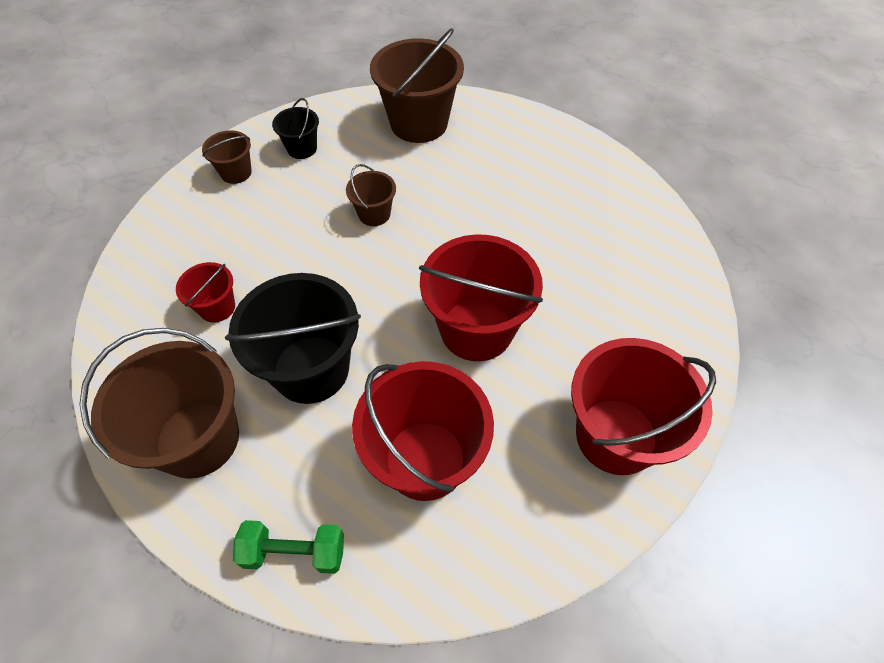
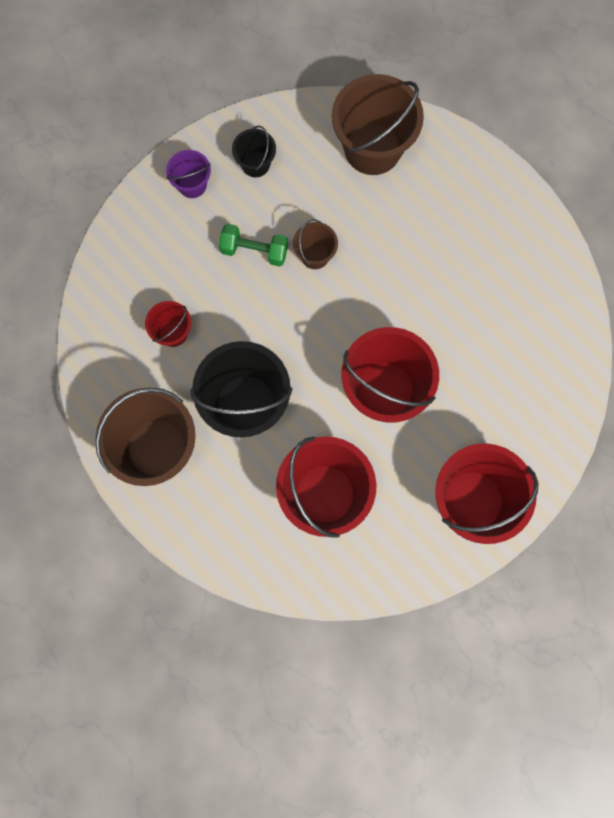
camera: 10 degrees right, 20 degrees up
brown bucket [202,130,252,184] -> purple bucket [166,150,211,198]
green dumbbell [233,520,344,574] -> green dumbbell moved to [219,224,288,267]

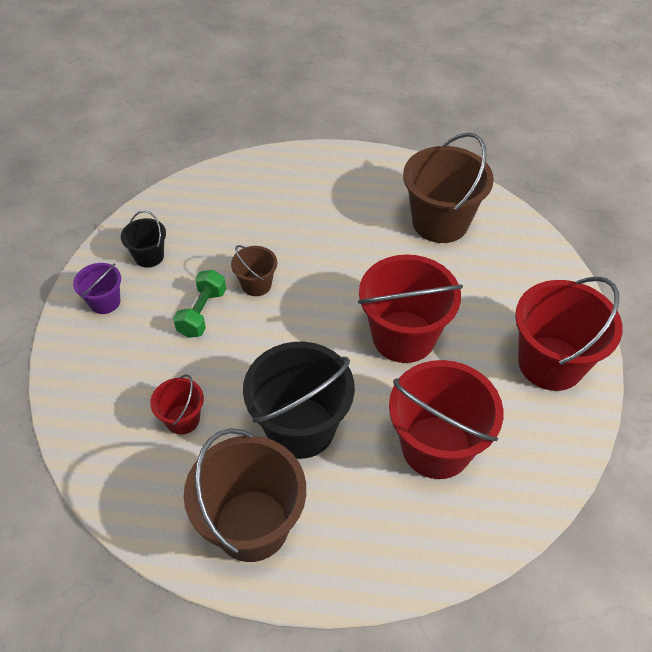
camera: 40 degrees left, 25 degrees down
green dumbbell [219,224,288,267] -> green dumbbell turned 45 degrees counterclockwise [173,270,226,338]
brown bucket [332,74,424,175] -> brown bucket moved to [403,133,494,243]

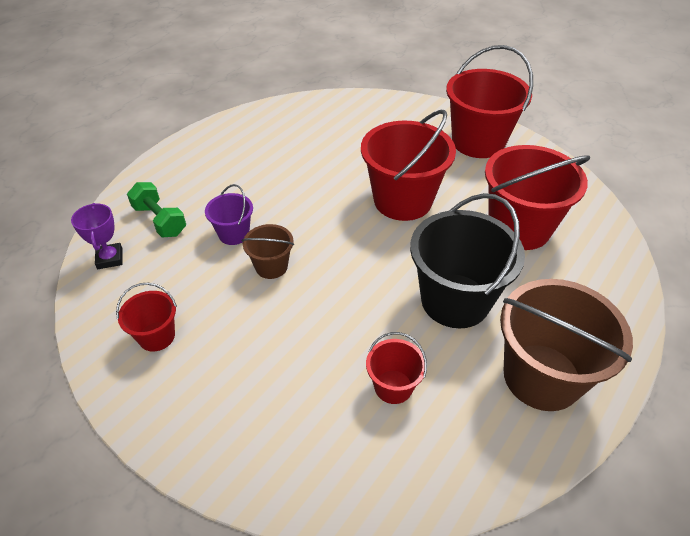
camera: 60 degrees left, 5 degrees down
purple bucket [73,263,121,314] -> purple bucket moved to [205,184,253,245]
black bucket [121,210,166,268] -> red bucket [116,283,177,351]
green dumbbell [173,270,226,338] -> green dumbbell moved to [127,182,186,237]
brown bucket [403,133,494,243] -> none
none -> purple trophy [71,203,123,269]

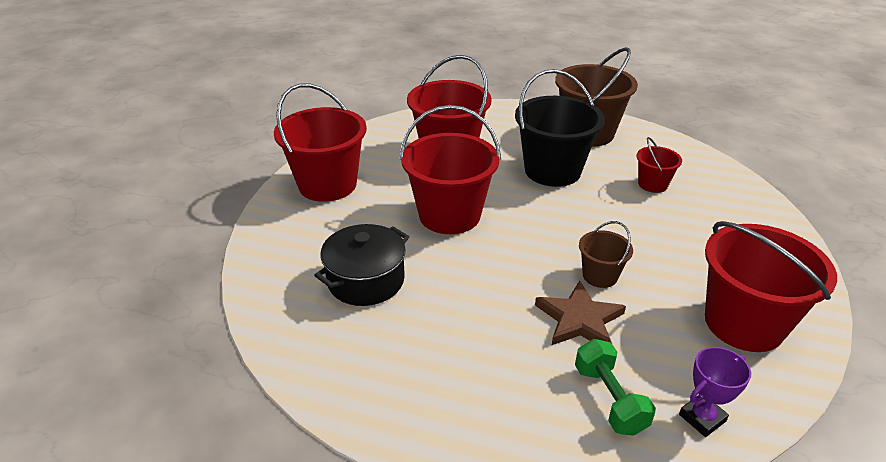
camera: 110 degrees left, 10 degrees down
red bucket [116,283,177,351] -> red bucket [705,221,837,352], size x2.01
green dumbbell [127,182,186,237] -> green dumbbell turned 45 degrees counterclockwise [575,339,656,436]
purple bucket [205,184,253,245] -> brown star [535,281,626,346]
none -> black pot [314,224,409,306]

